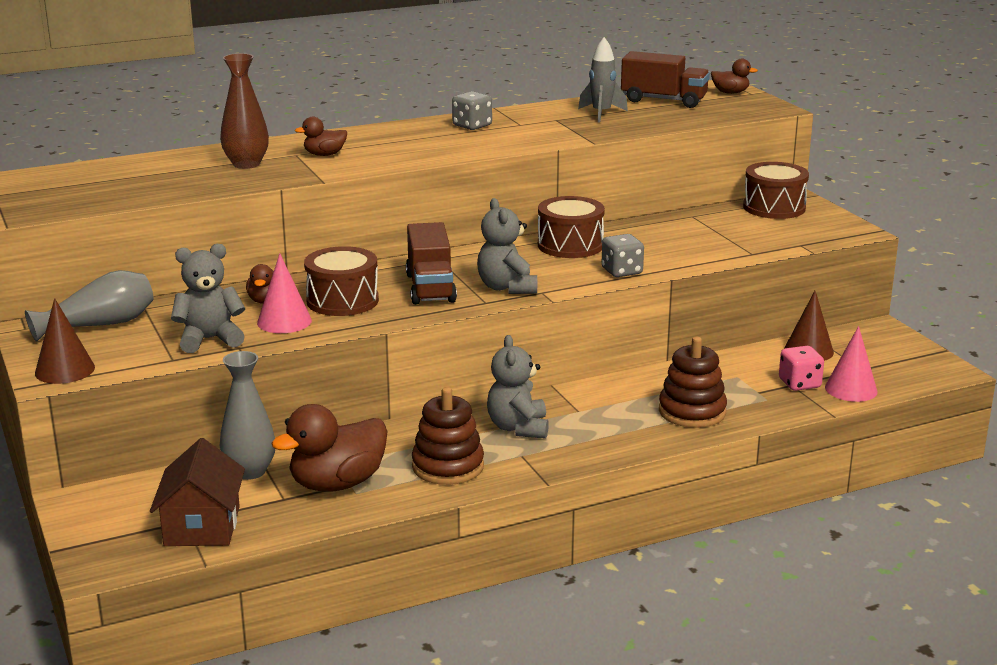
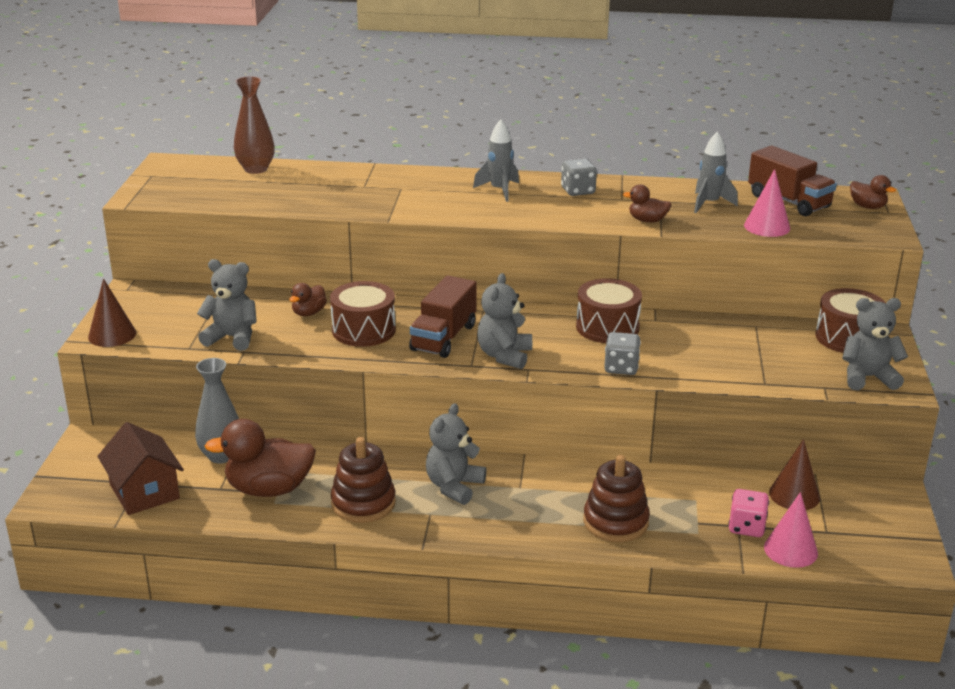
camera: 30 degrees right, 5 degrees up
grey vase [25,270,154,342] -> none
brown house [150,438,245,546] -> brown house turned 60 degrees counterclockwise [97,422,184,515]
brown vase [220,53,269,169] -> brown vase moved to [234,76,275,174]
pink cone [257,253,312,333] -> pink cone moved to [744,169,790,237]
brown duck [295,117,347,156] -> brown duck moved to [623,184,672,223]
none -> grey rocket [473,119,519,202]
none -> grey teddy bear [842,298,908,390]

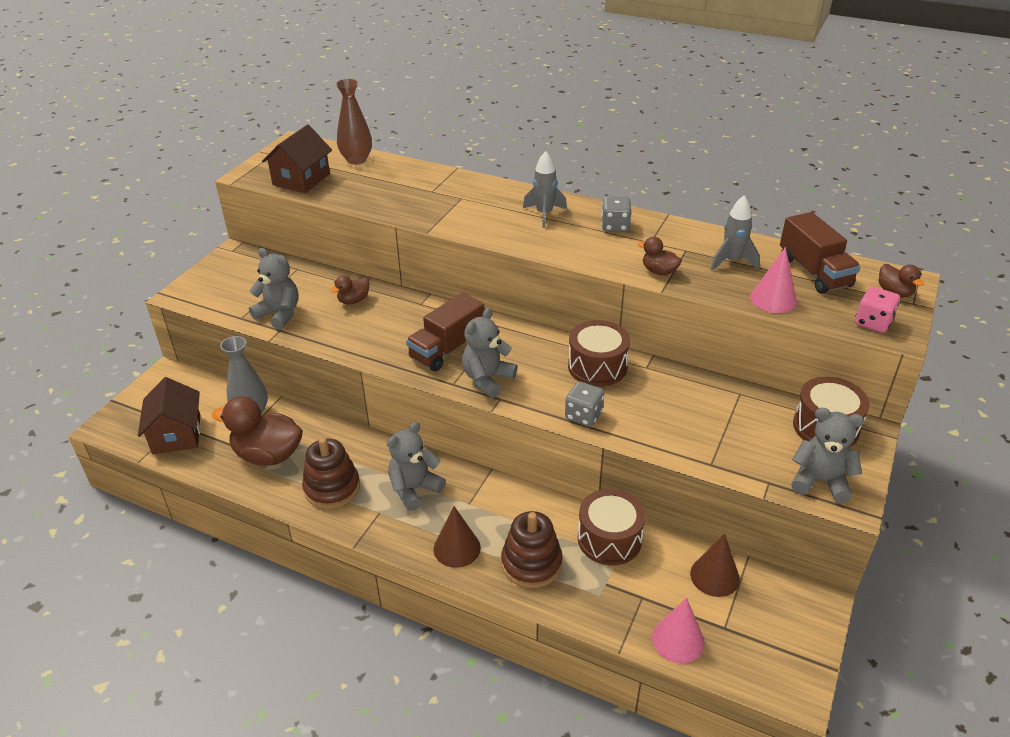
camera: 20 degrees right, 10 degrees up
brown cone [88,278,136,347] -> brown cone moved to [433,506,481,568]
brown drum [330,281,396,347] -> brown drum moved to [578,489,646,565]
pink dice [728,489,769,537] -> pink dice moved to [855,287,900,333]
none -> brown house [262,124,332,193]

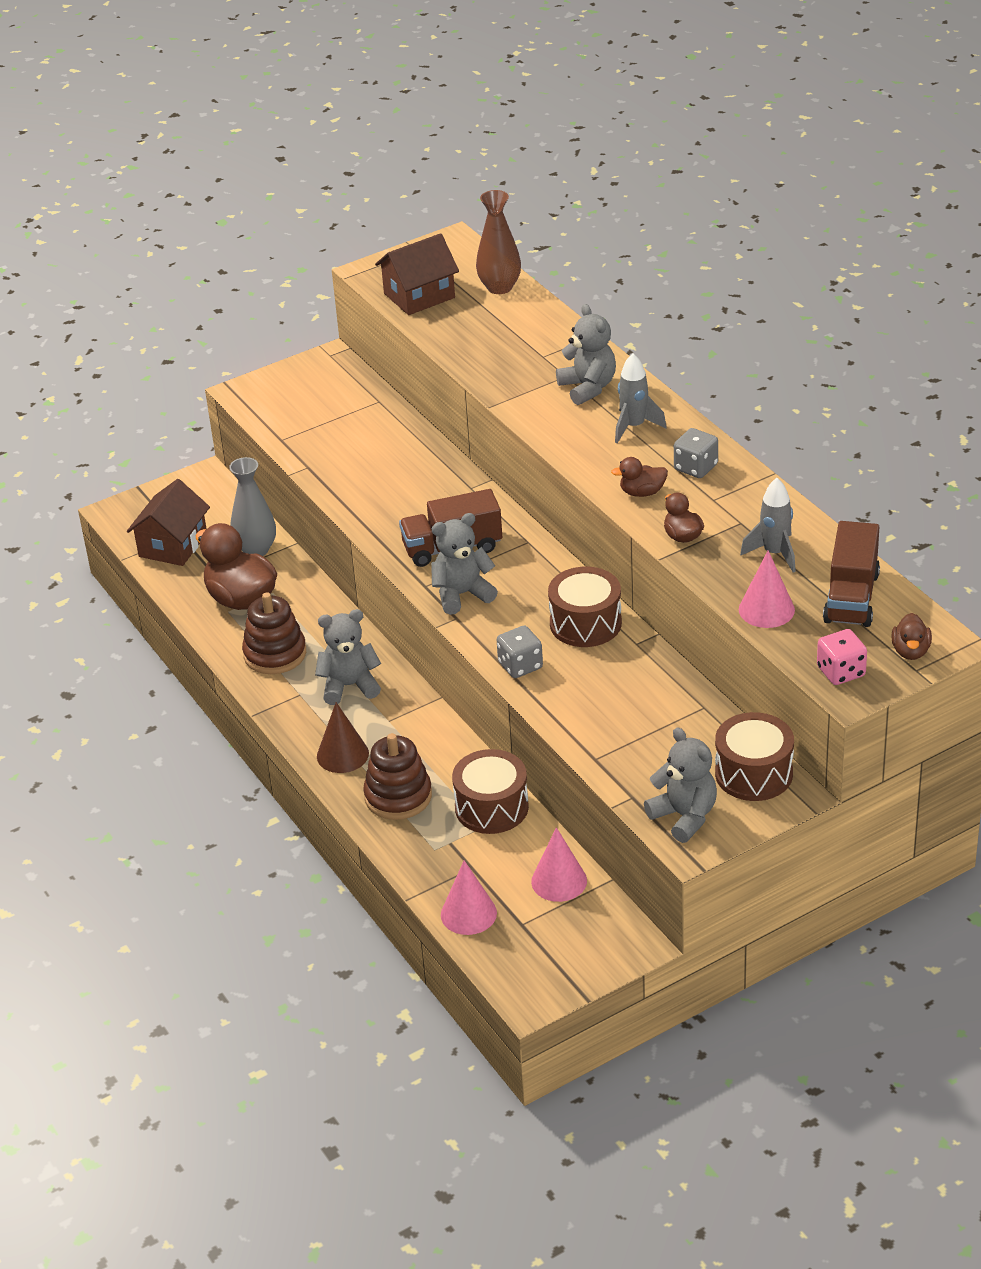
camera: 35 degrees right, 0 degrees up
grey teddy bear [249,248,299,329] -> grey teddy bear moved to [556,304,616,405]
brown duck [331,276,369,304] -> brown duck moved to [611,457,668,497]
brown cone [690,534,740,597] -> pink cone [531,827,587,902]

